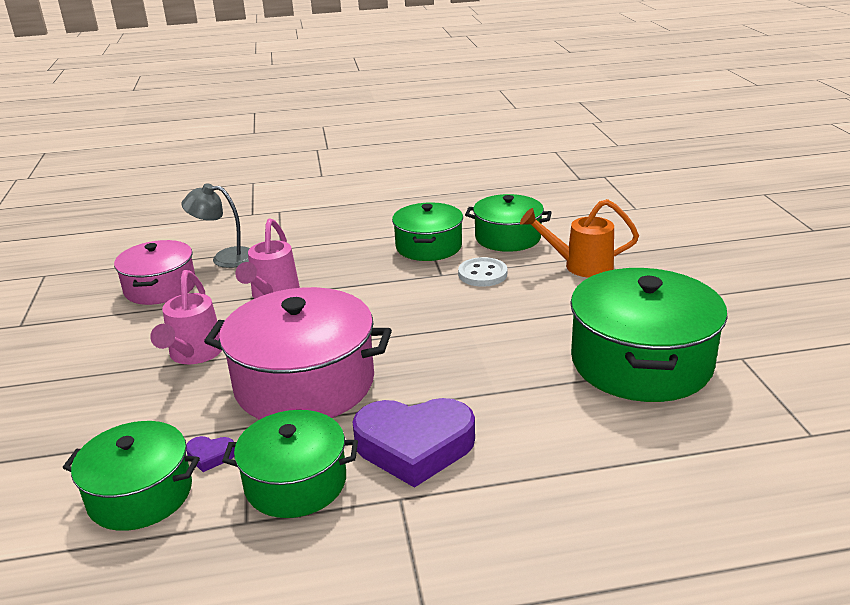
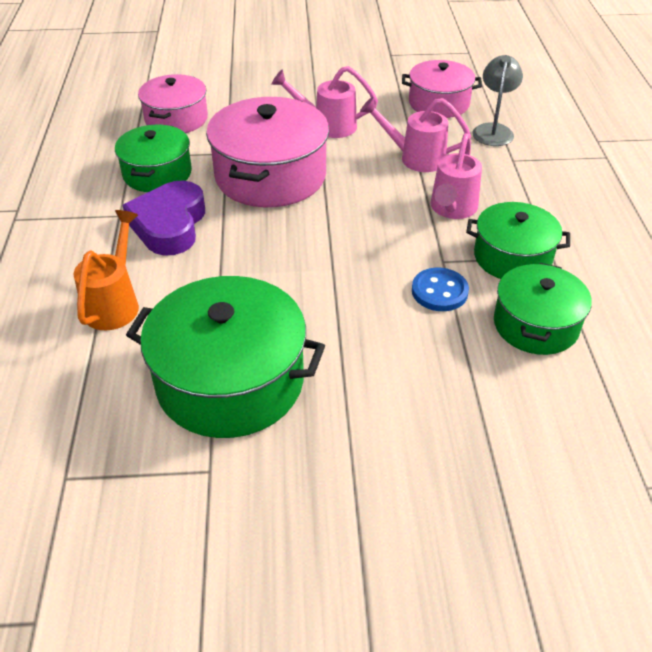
camera: 95 degrees right, 15 degrees up
green pot [63,421,200,531] -> pink pot [138,74,208,133]
purple heart [186,436,235,472] -> none
white button [458,257,507,287] -> blue button [412,268,469,311]
orange watering can [520,199,639,277] -> orange watering can moved to [74,210,139,330]
none -> pink watering can [430,133,482,219]

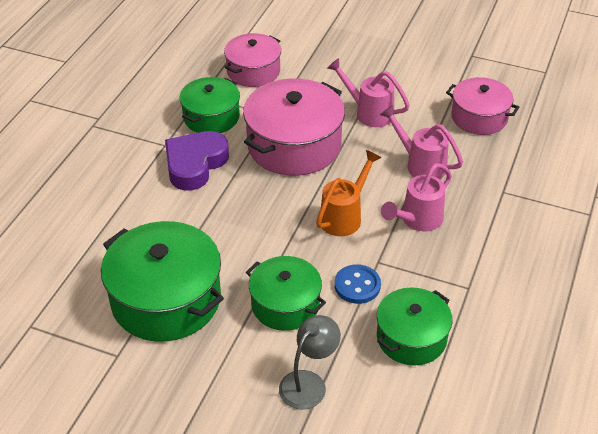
camera: 25 degrees right, 0 degrees up
orange watering can [74,210,139,330] -> orange watering can moved to [316,150,382,236]
green pot [466,202,570,279] -> green pot moved to [246,256,326,331]
grey lamp [472,55,523,146] -> grey lamp moved to [279,315,341,409]

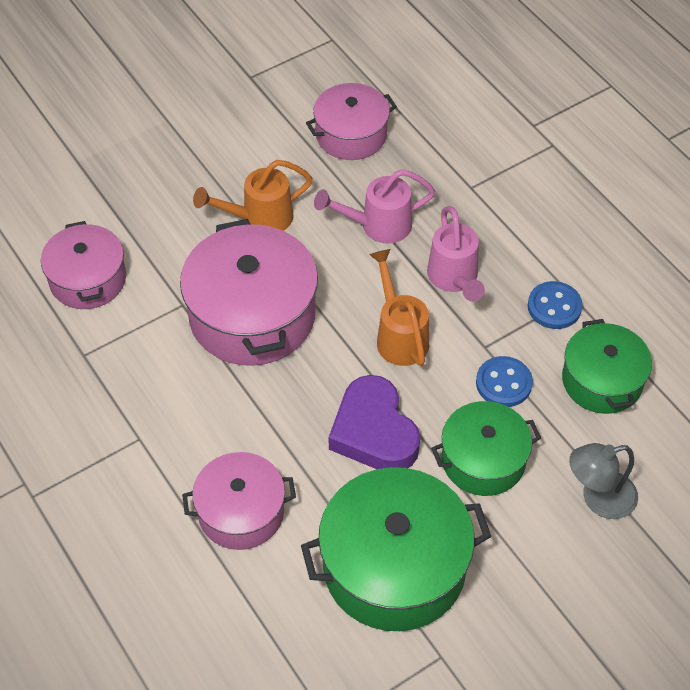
camera: 55 degrees left, 10 degrees up
purple heart [165,131,229,191] -> purple heart moved to [329,375,420,469]
green pot [180,77,240,133] -> none
grey lamp [279,315,341,409] -> grey lamp turned 90 degrees counterclockwise [569,443,638,519]
pink watering can [327,58,410,127] -> orange watering can [193,160,313,231]
none -> pink pot [182,452,296,550]
none -> blue button [528,281,583,329]

